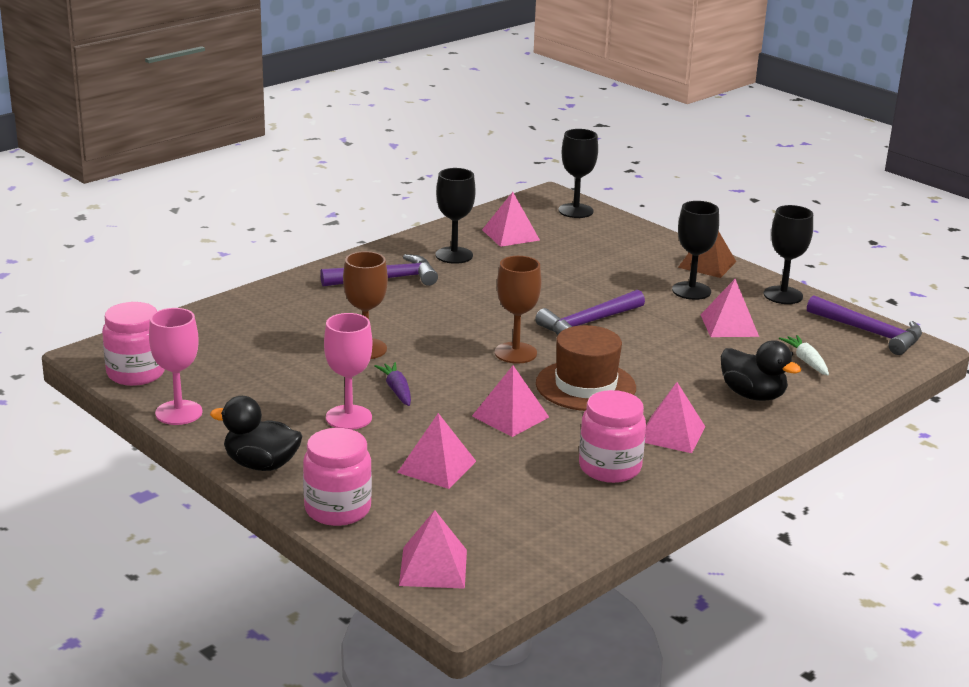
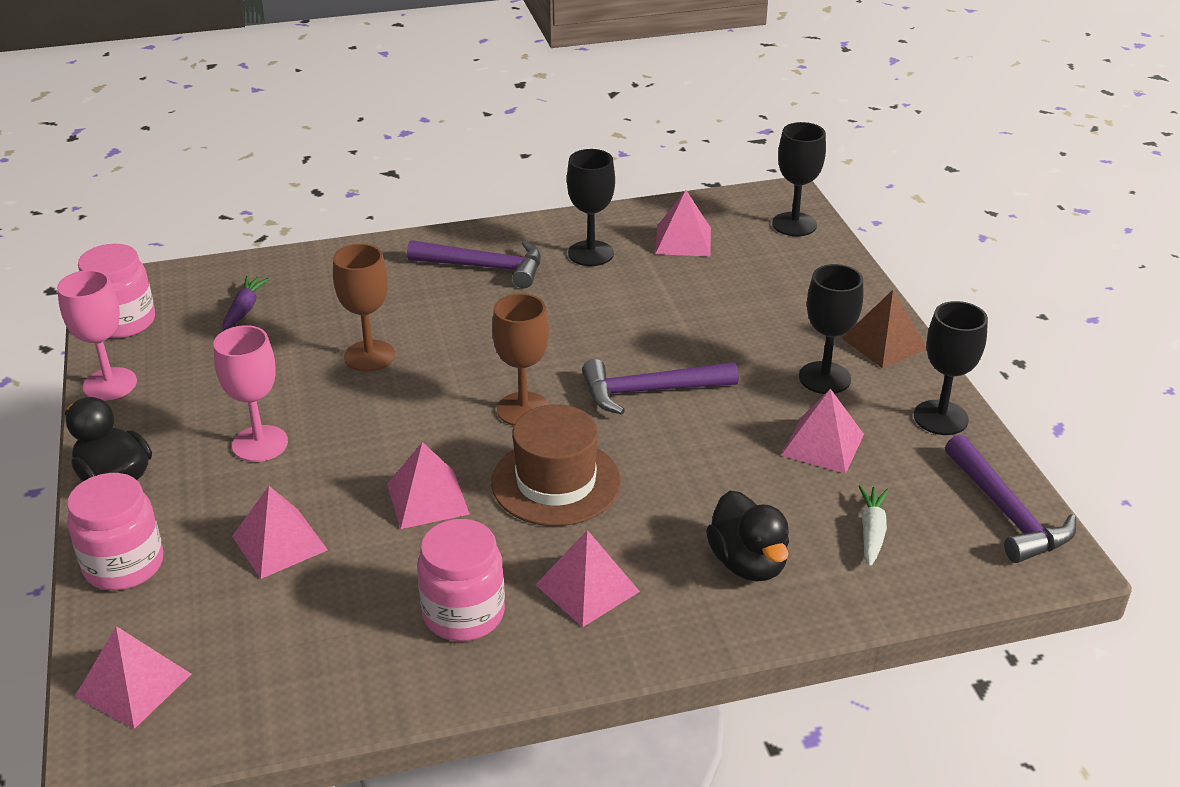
camera: 30 degrees right, 10 degrees up
purple carrot [374,362,411,406] -> purple carrot moved to [222,276,269,331]

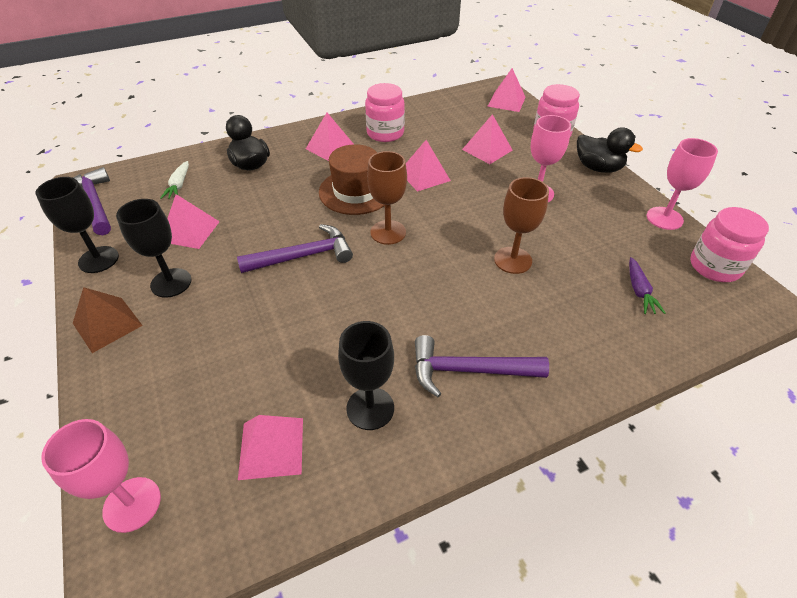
camera: 170 degrees right, 10 degrees up
black goblet [772,122,826,236] -> pink goblet [41,419,161,533]

